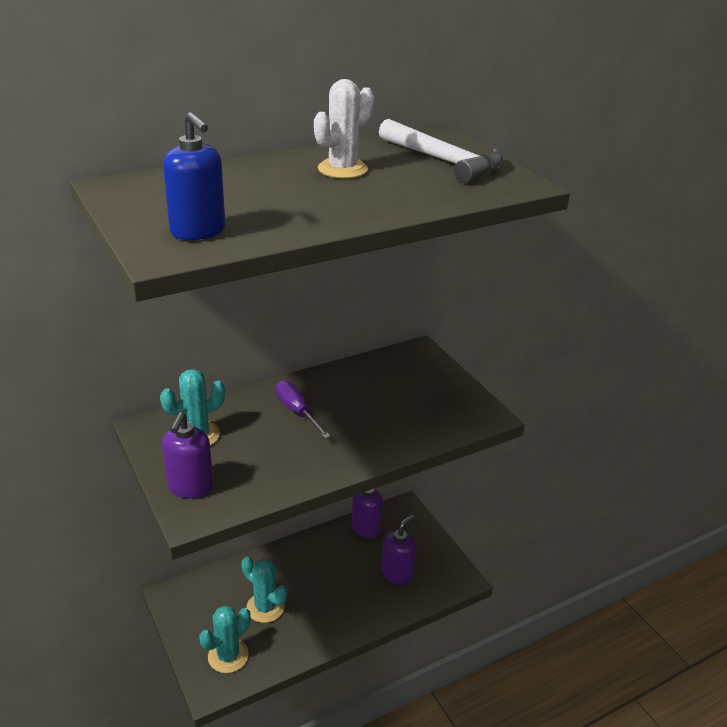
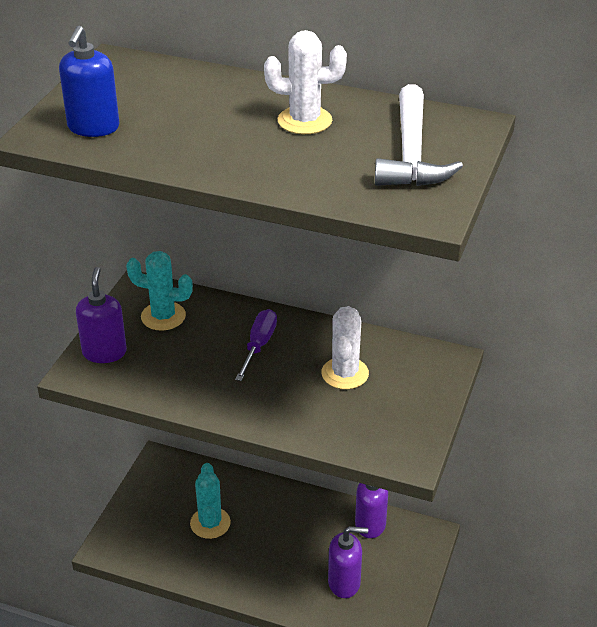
camera: 50 degrees right, 5 degrees up
purple soap dispenser [162,412,213,498] -> purple soap dispenser turned 120 degrees clockwise [76,267,127,363]
turquoise cactus [199,605,251,673] -> none
none -> white cactus [321,306,369,389]

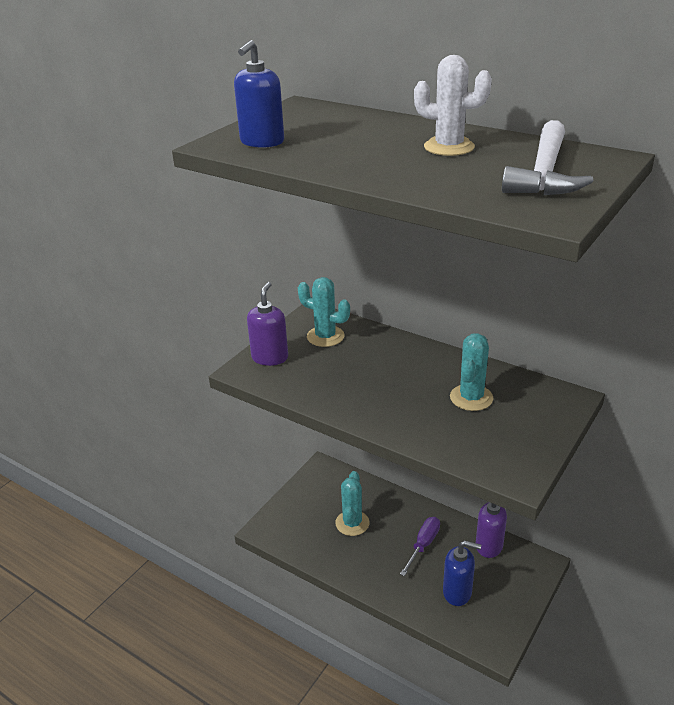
camera: 15 degrees right, 5 degrees down
purple screwdriver [235,309,277,381] -> purple screwdriver moved to [400,517,440,576]
white cactus [321,306,369,389] -> turquoise cactus [450,333,493,411]
purple soap dispenser [328,526,368,598] -> blue soap dispenser [443,540,481,606]

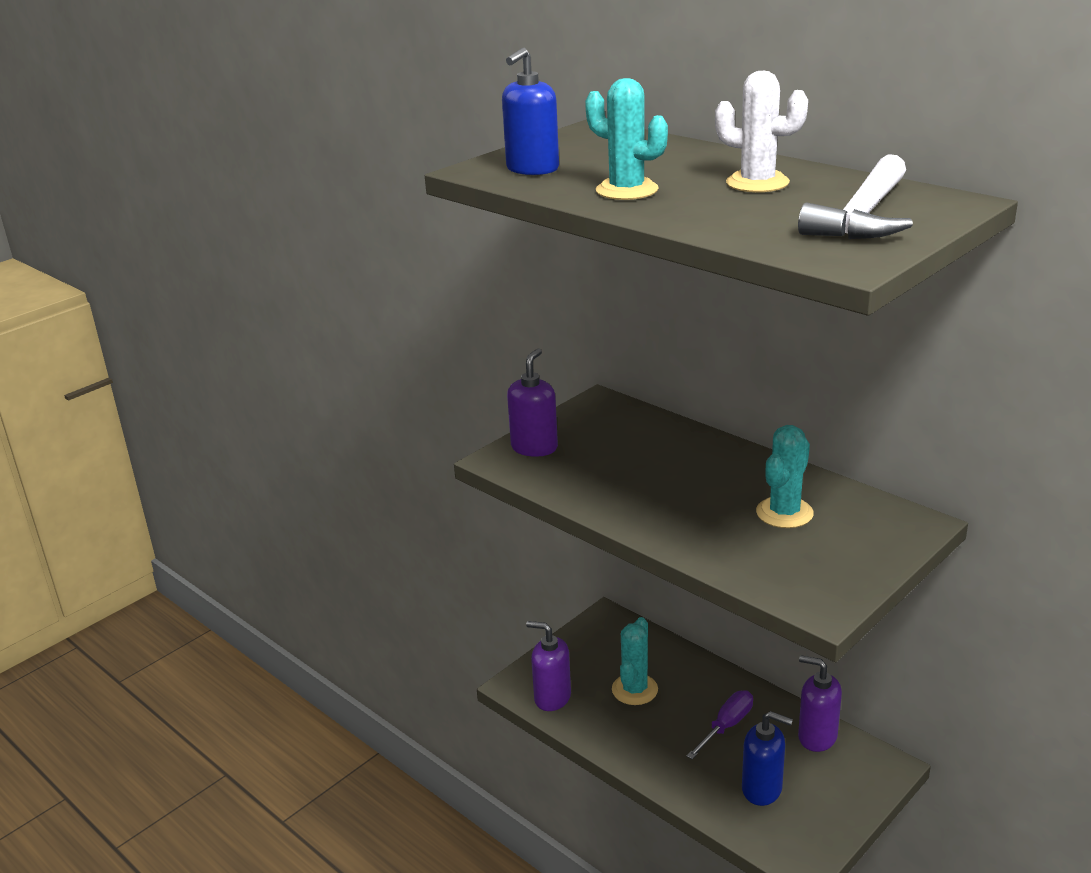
camera: 10 degrees right, 5 degrees down
turquoise cactus [298,277,350,347] -> turquoise cactus moved to [585,78,668,200]
none -> purple soap dispenser [526,621,571,711]

